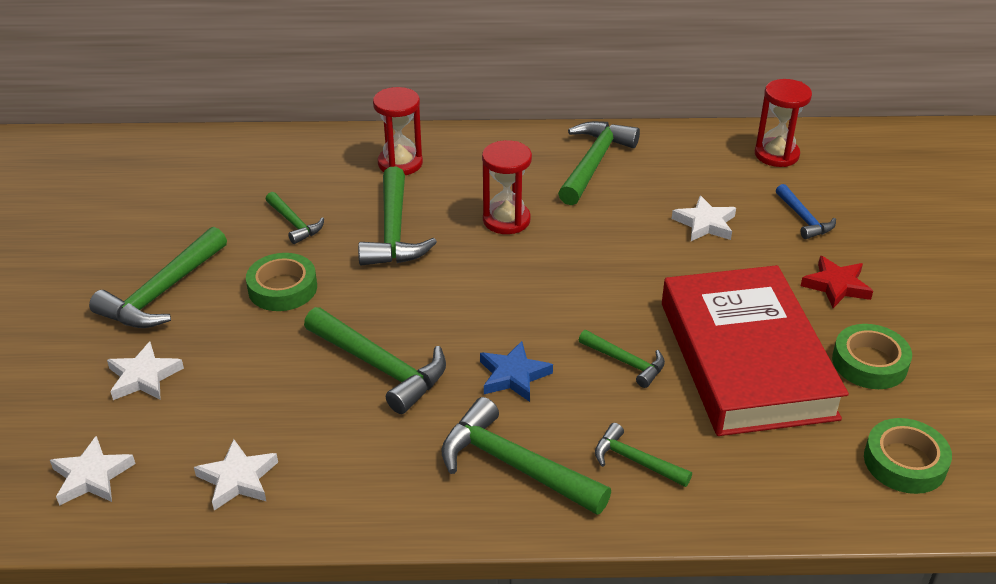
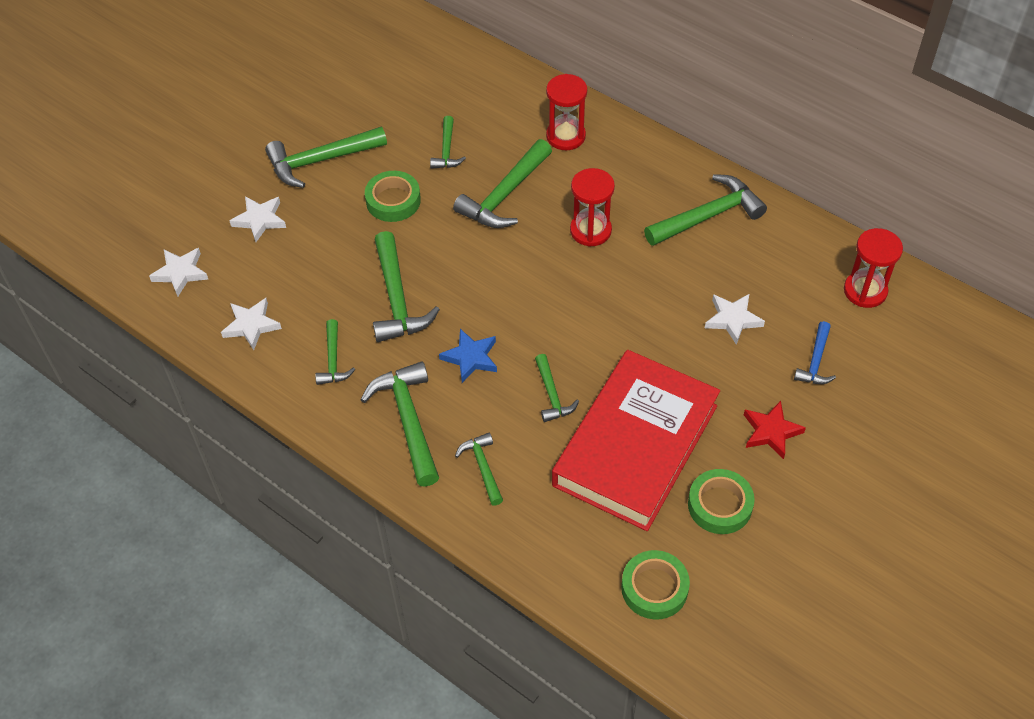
camera: 40 degrees right, 15 degrees up
none -> green hammer [315,319,355,385]

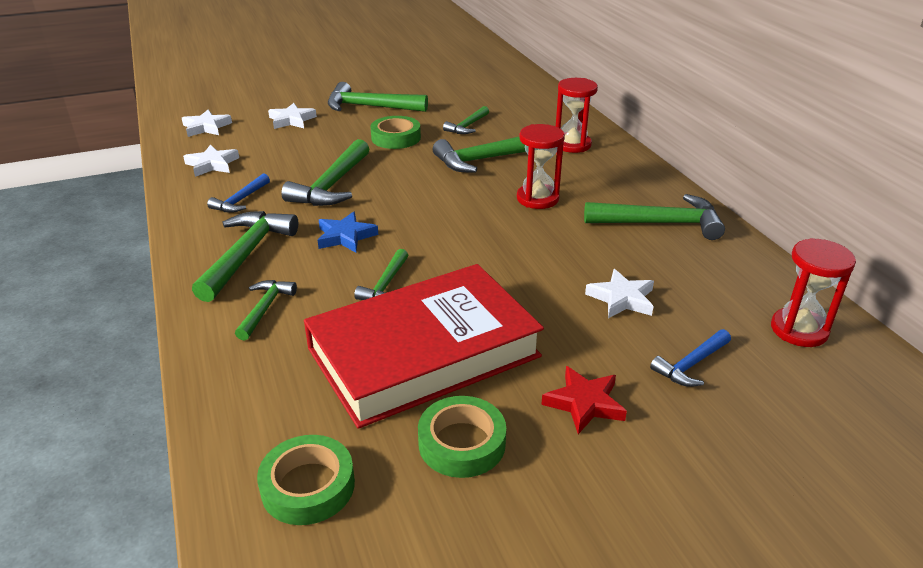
camera: 30 degrees right, 20 degrees down
green hammer [315,319,355,385] -> blue hammer [207,173,270,213]

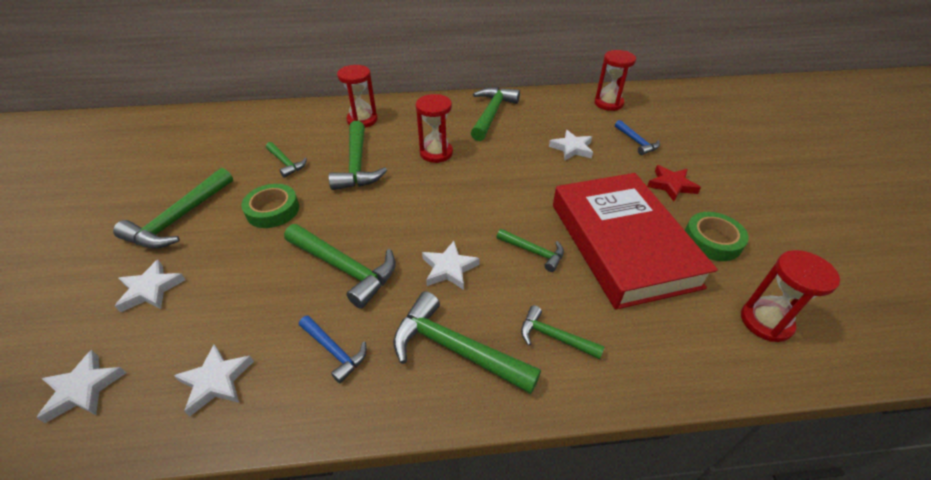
camera: 75 degrees left, 10 degrees up
green tape [257,435,355,525] -> red hourglass [741,250,840,342]
blue star [318,212,378,253] -> white star [422,241,480,290]

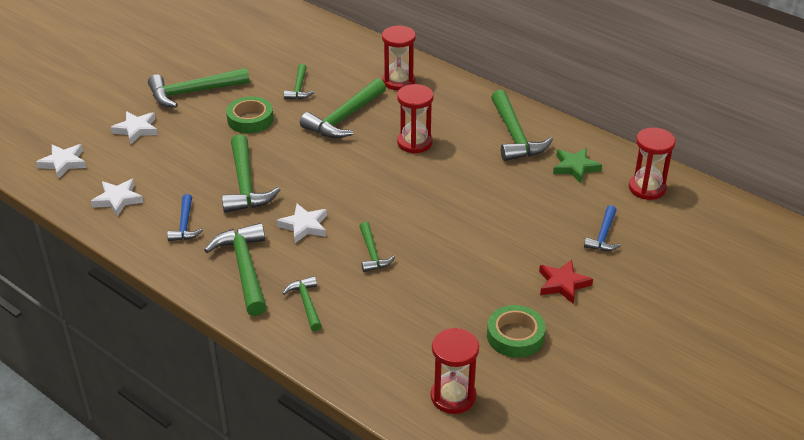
camera: 45 degrees right, 5 degrees down
green hammer [471,87,520,141] -> green hammer turned 105 degrees clockwise [491,90,553,161]
white star [549,130,593,160] -> none
red book [553,173,718,310] -> none
none -> green star [553,148,602,183]

